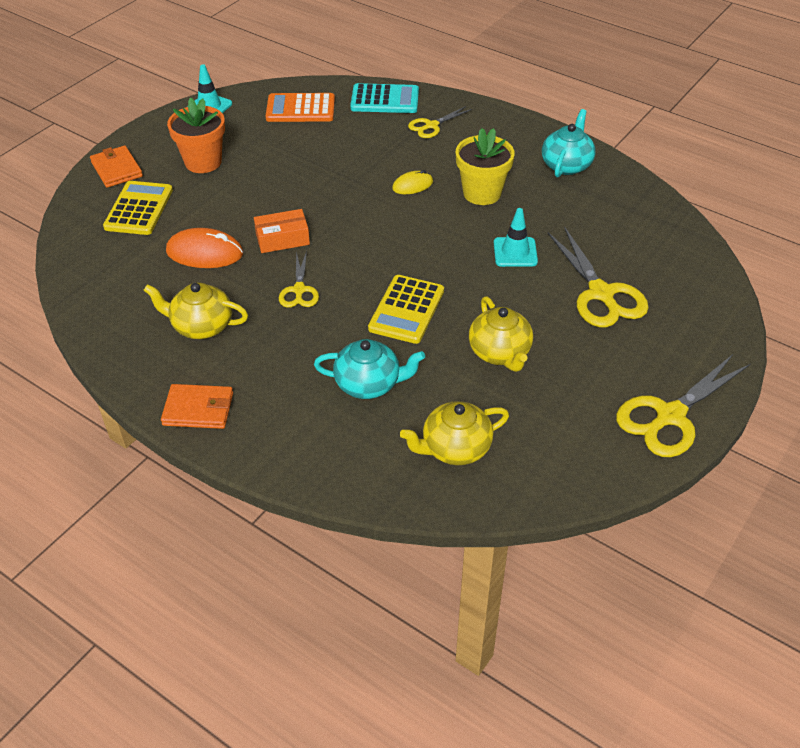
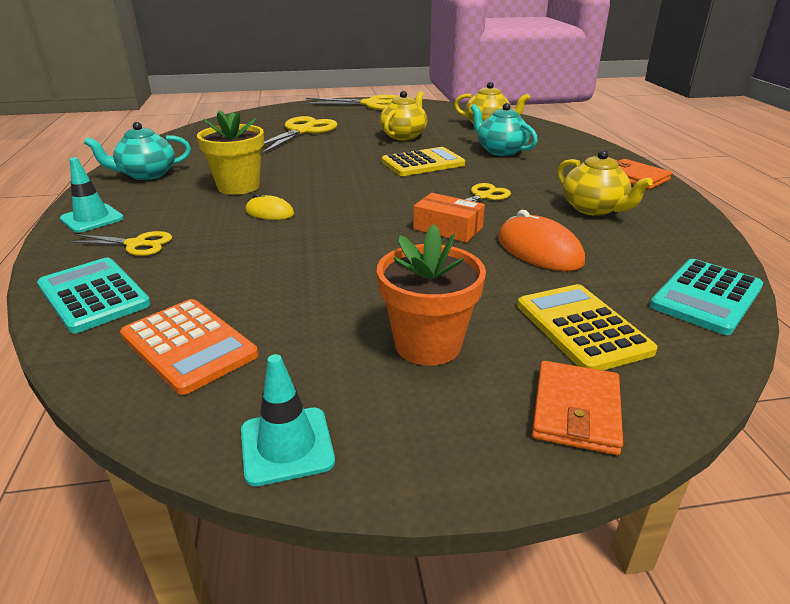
camera: 135 degrees left, 15 degrees down
yellow calculator [103,181,173,235] -> yellow calculator turned 105 degrees clockwise [517,284,658,370]
turquoise traffic cone [494,208,538,267] -> turquoise traffic cone moved to [60,157,124,233]
none -> turquoise calculator [649,259,763,335]

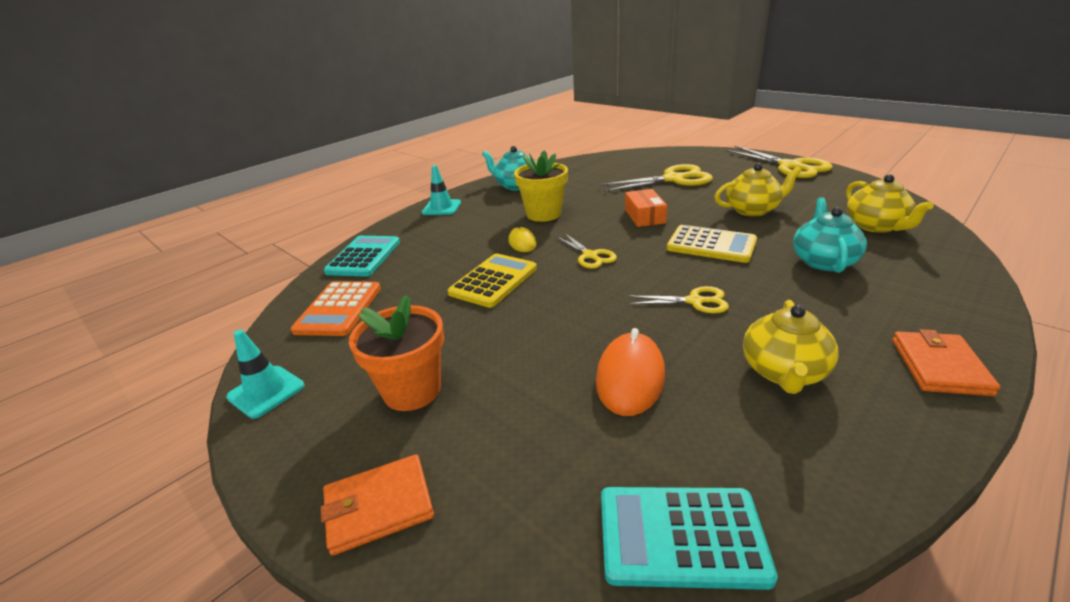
camera: 55 degrees right, 0 degrees up
yellow scissors [67,231,172,256] -> yellow scissors moved to [556,233,617,269]
orange box [413,193,485,242] -> orange box moved to [625,189,667,227]
yellow calculator [517,284,658,370] -> yellow calculator moved to [448,253,537,308]

